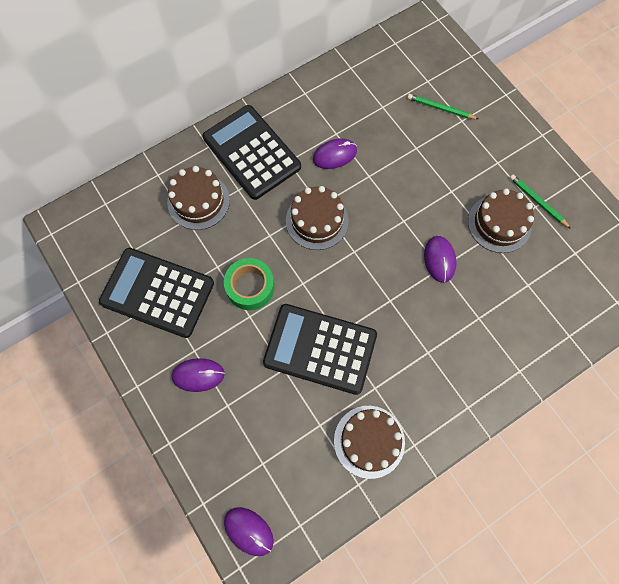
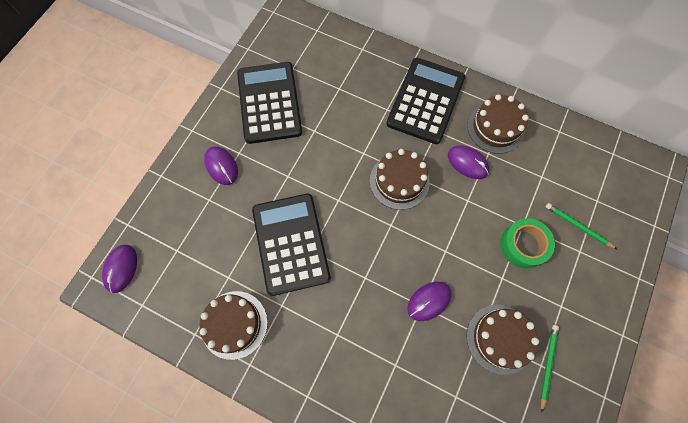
camera: 60 degrees right, 0 degrees up
brown cake [167,166,230,230] -> brown cake moved to [467,94,529,154]
green tape [224,258,274,310] -> green tape moved to [500,218,555,268]
green pencil [407,94,478,119] -> green pencil turned 45 degrees counterclockwise [546,203,618,250]

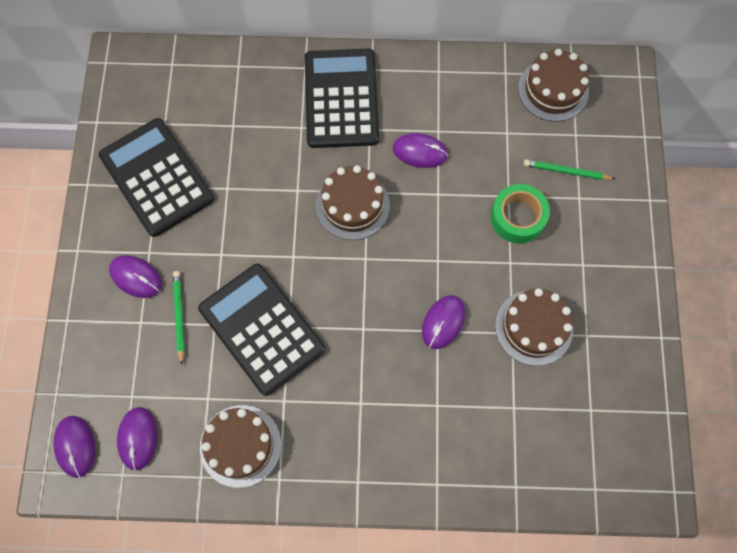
camera: 25 degrees left, 0 degrees up
brown cake [467,94,529,154] -> brown cake moved to [518,49,589,122]
green pencil [540,325,559,413] -> green pencil moved to [173,271,184,366]
none -> purple mouse [117,407,158,471]

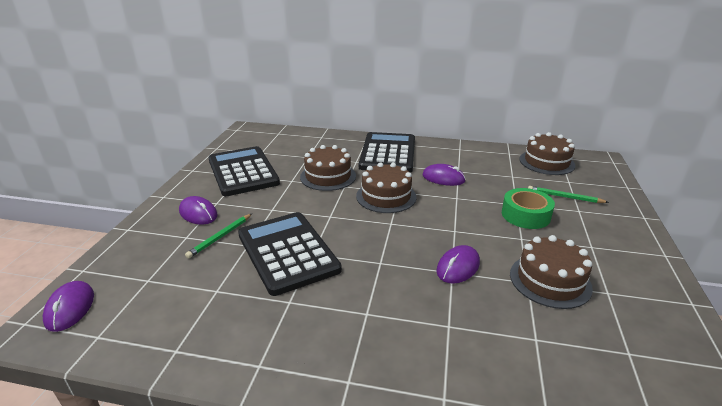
camera: 10 degrees right, 40 degrees down
purple mouse [117,407,158,471] -> none
green pencil [173,271,184,366] -> green pencil turned 150 degrees counterclockwise [185,214,252,259]
brown cake [200,405,281,488] -> brown cake moved to [300,145,356,191]

